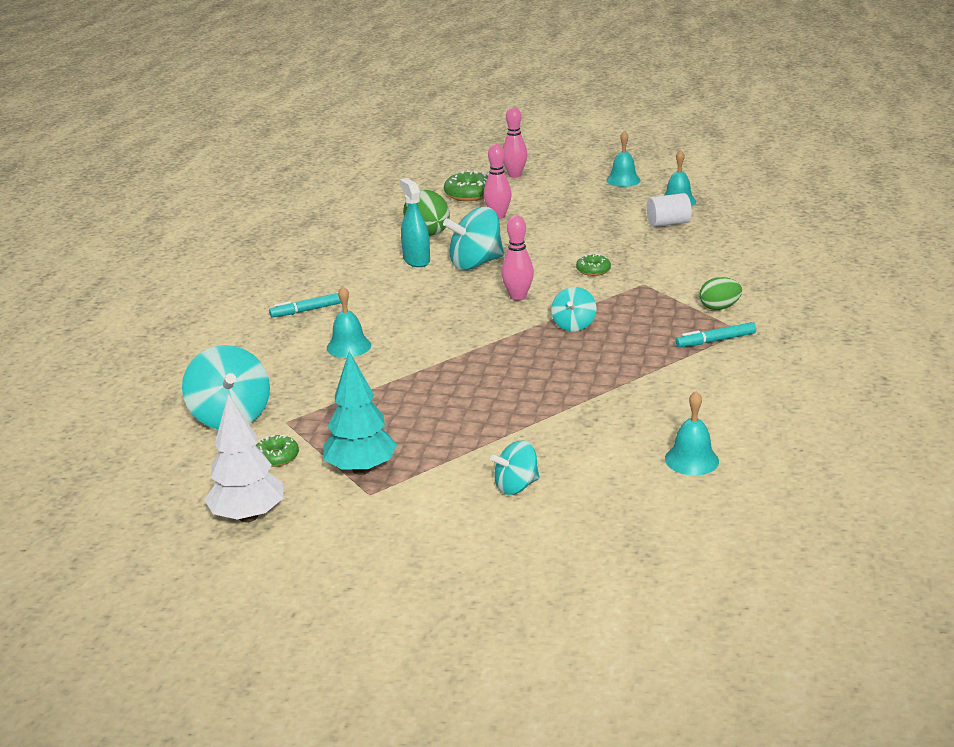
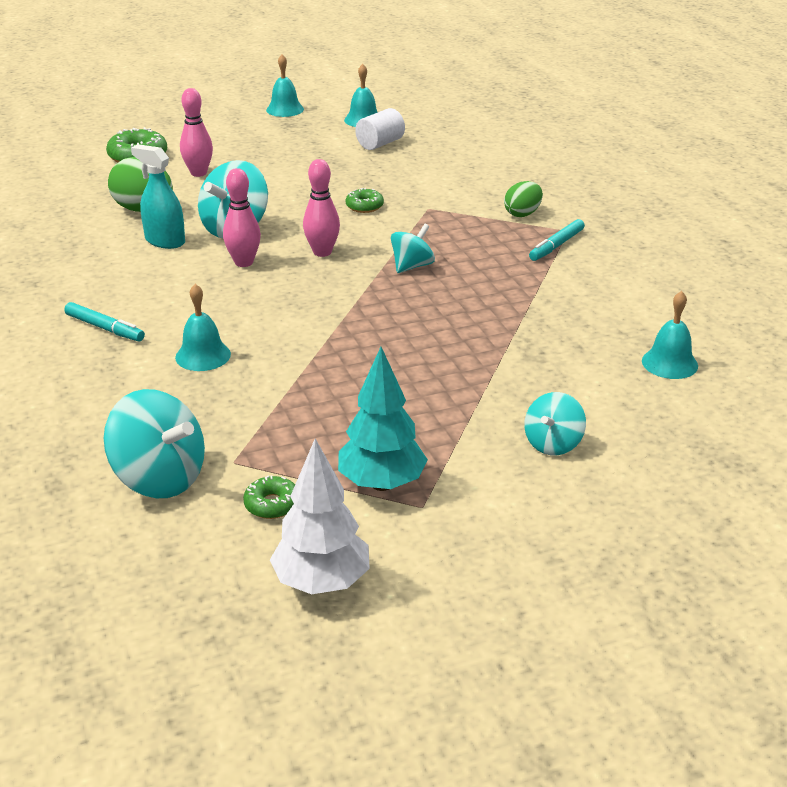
camera: 35 degrees left, 5 degrees up
turquoise marker [269,293,341,317] -> turquoise marker turned 90 degrees counterclockwise [64,302,145,341]
pink bowling pin [503,107,527,177] -> pink bowling pin moved to [223,168,261,267]
turquoise spinning top [551,287,596,332] -> turquoise spinning top turned 120 degrees counterclockwise [391,224,435,273]

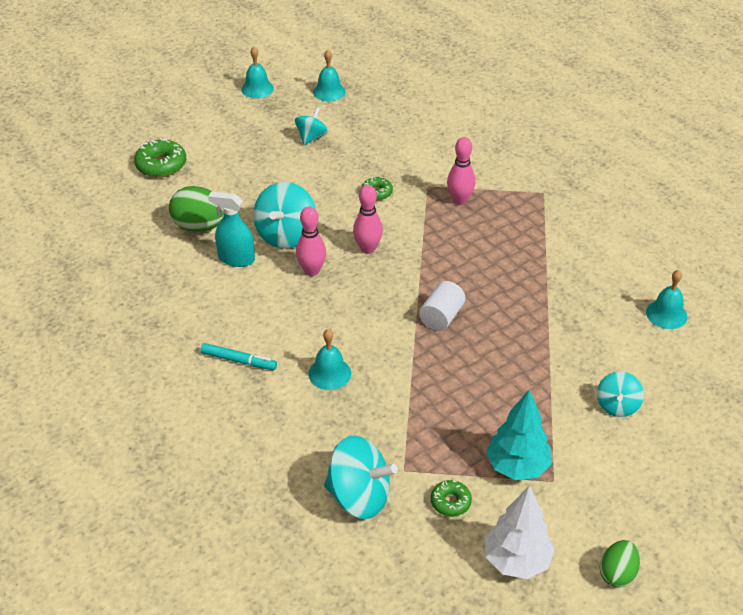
camera: 15 degrees left, 10 degrees up
pink bowling pin [180,88,213,177] -> pink bowling pin moved to [447,137,475,205]
white cylinder [355,108,405,150] -> white cylinder moved to [419,281,465,331]
turquoise spinning top [391,224,435,273] -> turquoise spinning top moved to [295,107,328,145]
green egg [504,181,543,217] -> green egg moved to [599,540,640,588]
turquoise marker [529,219,585,261] -> none

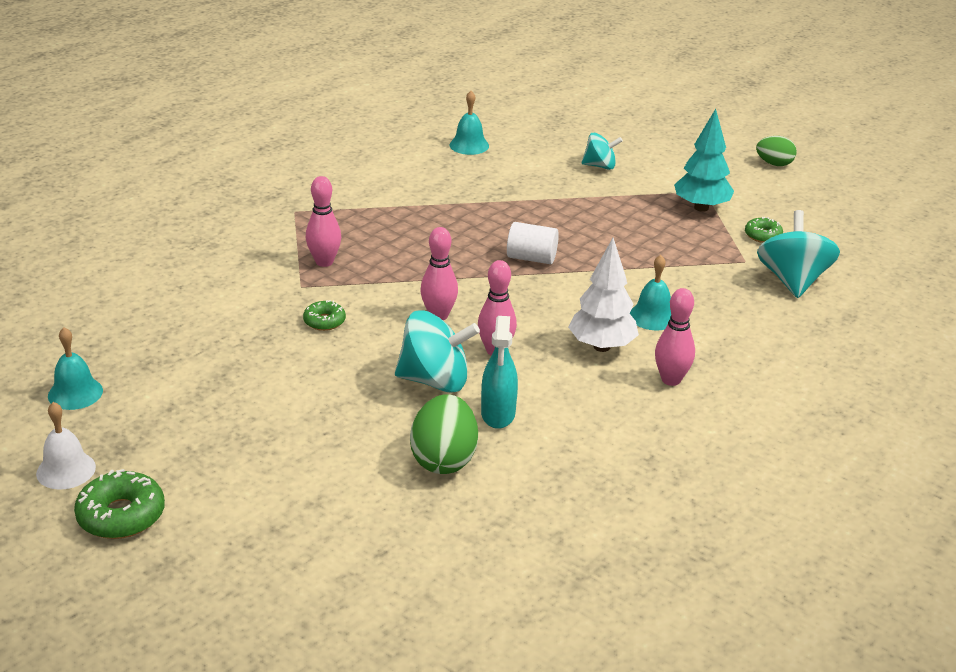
camera: 105 degrees left, 10 degrees down
green donut [134,138,186,178] -> green donut moved to [74,469,165,539]
turquoise marker [201,343,277,370] -> pink bowling pin [655,288,695,386]
turquoise bell [241,47,274,98] -> white bell [36,402,96,490]
turquoise spinning top [295,107,328,145] -> none
white tree [485,485,555,579] -> white tree moved to [568,238,639,352]

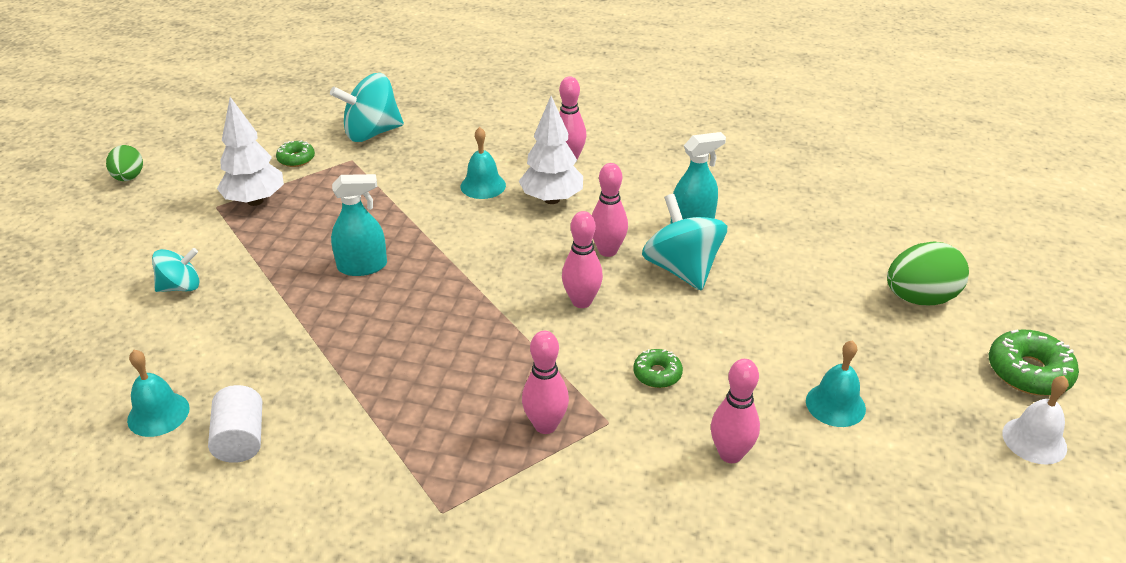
camera: 115 degrees left, 5 degrees up
turquoise bell [48,327,103,410] -> turquoise bell moved to [806,341,866,427]
green egg [410,394,478,474] -> green egg moved to [887,241,969,305]
white cylinder [507,222,559,264] -> white cylinder moved to [208,385,262,463]
turquoise spinning top [582,133,623,170] -> turquoise spinning top turned 90 degrees clockwise [152,248,200,292]
turquoise tree [674,109,734,212] -> white tree [217,97,284,206]
none -> turquoise spray bottle [331,174,387,276]
none -> pink bowling pin [711,359,760,463]

